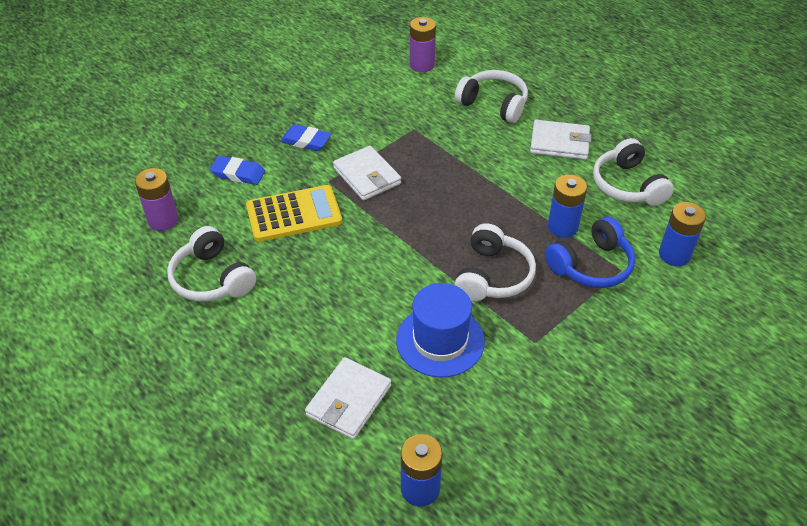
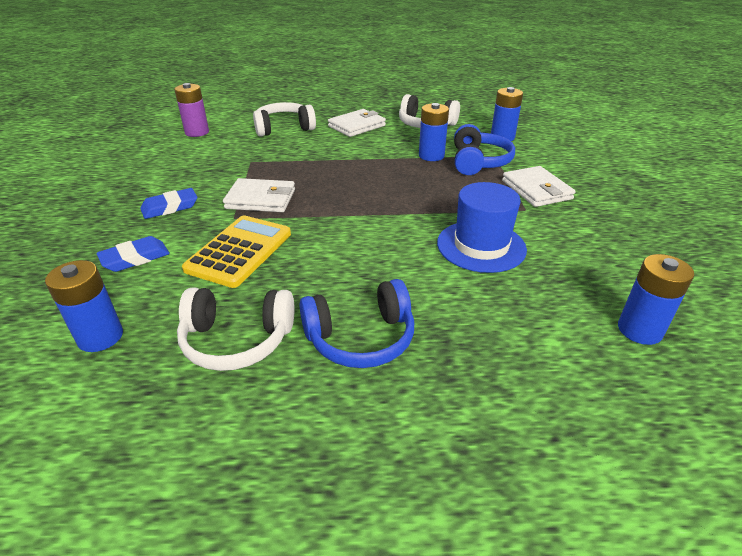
camera: 50 degrees left, 10 degrees down
purple battery [135,168,179,231] -> blue battery [45,260,123,352]
white wallet [305,357,391,440] -> white wallet moved to [502,166,576,207]
white headphones [455,223,536,301] -> none
none -> blue headphones [299,279,414,368]

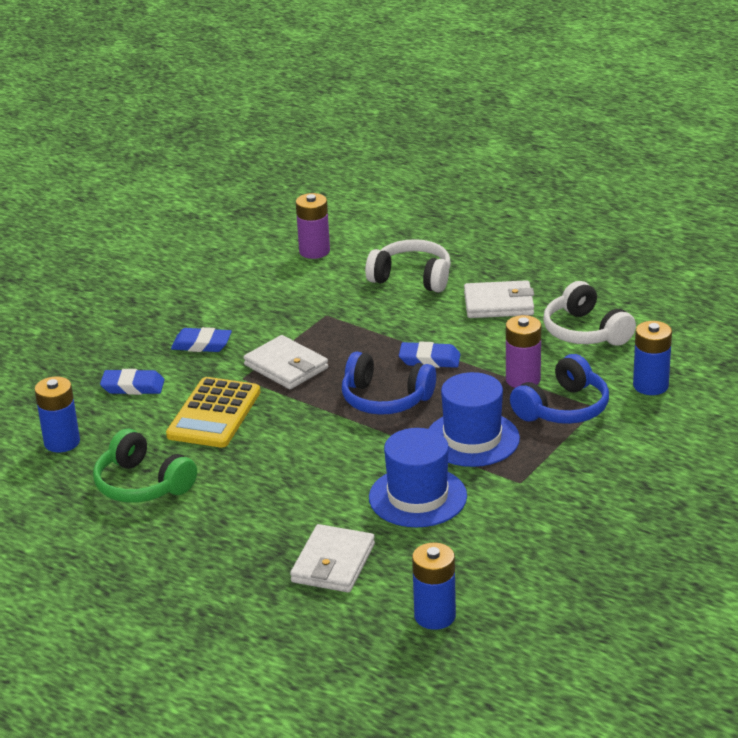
camera: 40 degrees right, 5 degrees down
white headphones [177,288,294,371] -> green headphones [93,429,197,503]
yellow calculator [182,216,291,288] -> yellow calculator turned 135 degrees clockwise [166,377,260,448]
blue headphones [299,279,414,368] -> blue headphones moved to [342,351,436,415]
blue battery [419,103,449,161] -> purple battery [506,315,541,388]
white wallet [502,166,576,207] -> white wallet moved to [290,524,375,593]
none -> blue eraser [399,341,461,368]
none -> blue hat [429,372,520,467]

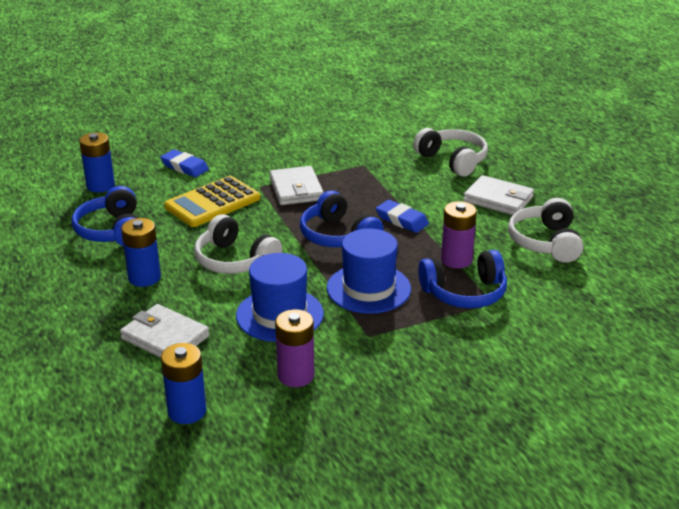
camera: 30 degrees right, 0 degrees up
green headphones [93,429,197,503] -> blue headphones [72,186,139,247]
blue eraser [171,327,232,352] -> none
white wallet [290,524,375,593] -> white wallet turned 75 degrees clockwise [120,304,209,358]
purple battery [296,193,330,259] -> purple battery moved to [275,309,315,387]
blue battery [633,321,672,395] -> blue battery moved to [121,218,161,287]
none -> white headphones [194,214,283,274]

